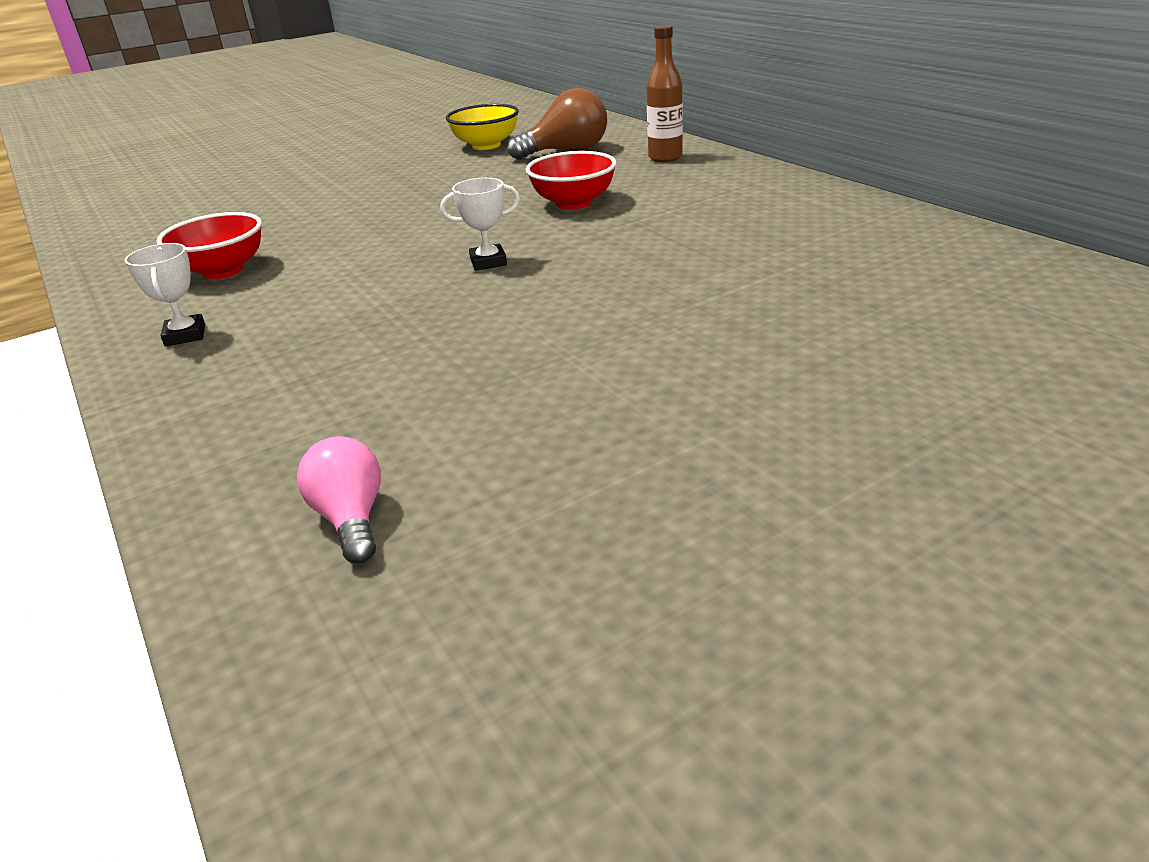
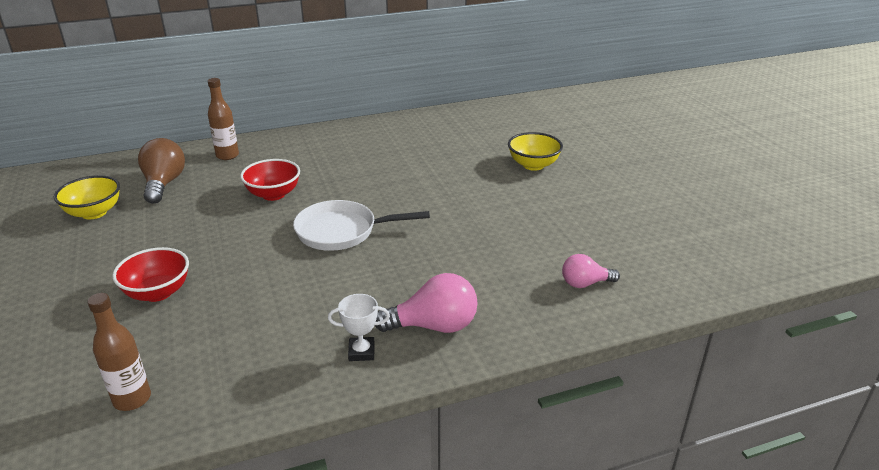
camera: 80 degrees left, 0 degrees up
red bowl [157,212,262,279] -> red bowl moved to [112,247,189,302]
white trophy [440,178,520,271] -> white pan [293,200,430,251]
none -> brown bottle [87,293,151,411]
none -> pink light bulb [375,273,478,333]
none -> yellow bowl [508,132,563,171]

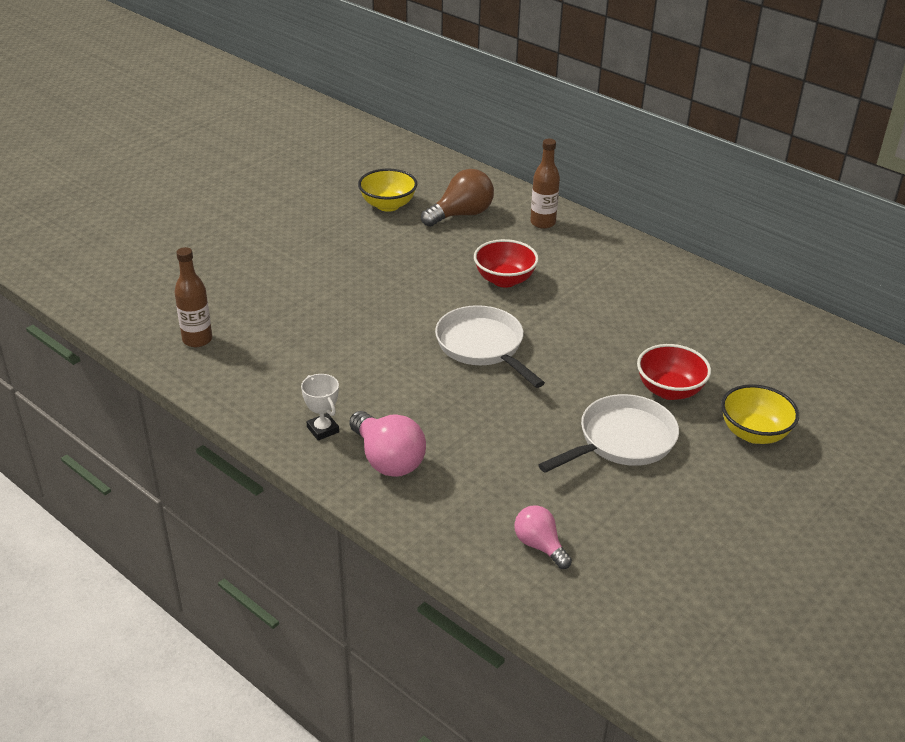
camera: 60 degrees right, 5 degrees up
red bowl [112,247,189,302] -> red bowl moved to [637,344,711,400]
none -> white pan [538,394,679,473]

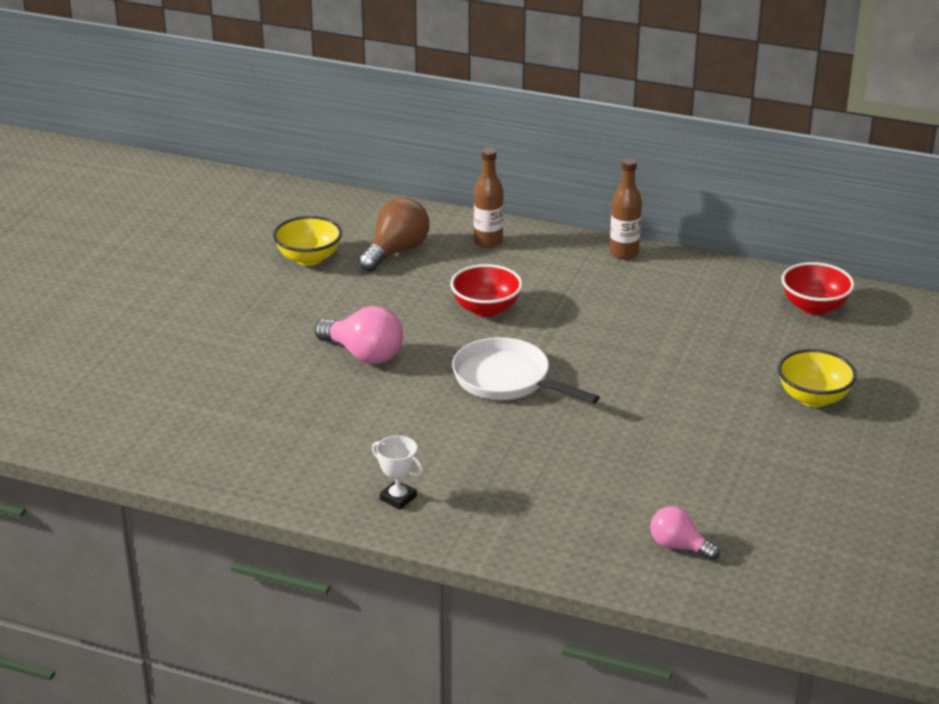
camera: 20 degrees left, 5 degrees down
brown bottle [174,247,212,347] -> brown bottle moved to [610,158,642,259]
pink light bulb [349,411,426,477] -> pink light bulb moved to [315,306,403,364]
white pan [538,394,679,473] -> none
red bowl [637,344,711,400] -> red bowl moved to [781,262,854,315]

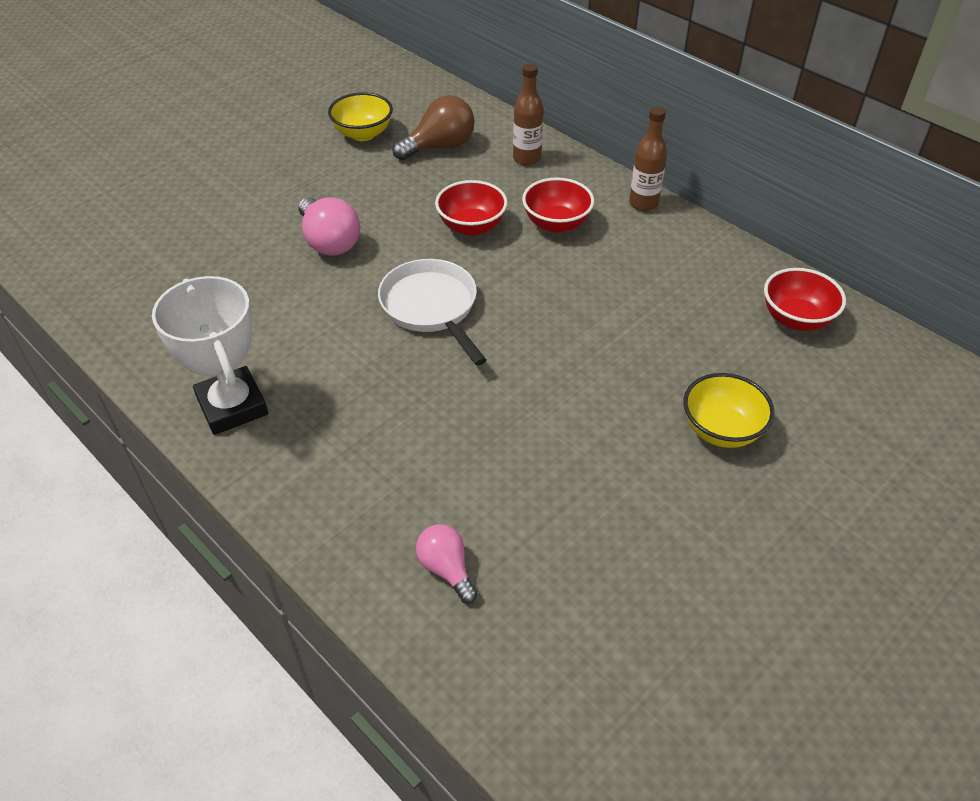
camera: 25 degrees right, 15 degrees up
white trophy [372,436,423,510] -> white trophy [152,276,268,435], size x2.08
none -> red bowl [522,177,594,233]

